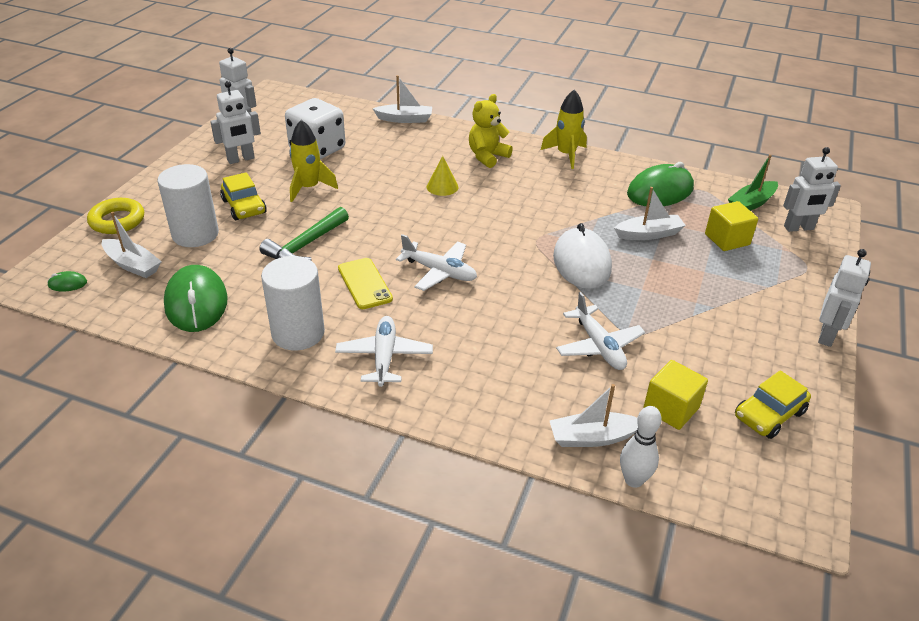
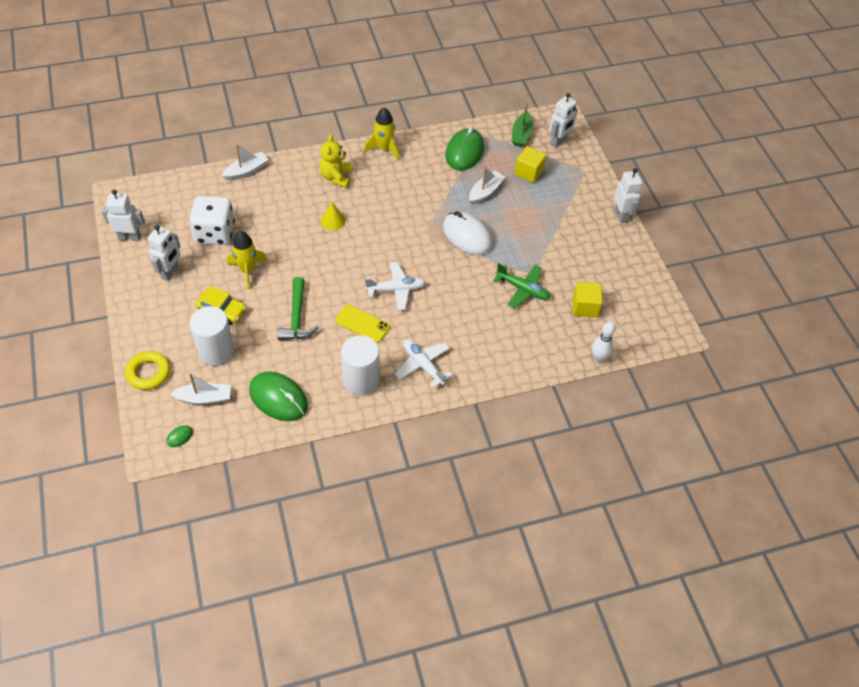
camera: 40 degrees left, 15 degrees up
white boat [550,384,638,447] -> none
white plane [556,292,645,370] -> green plane [493,263,550,308]
yellow car [735,371,811,439] -> none

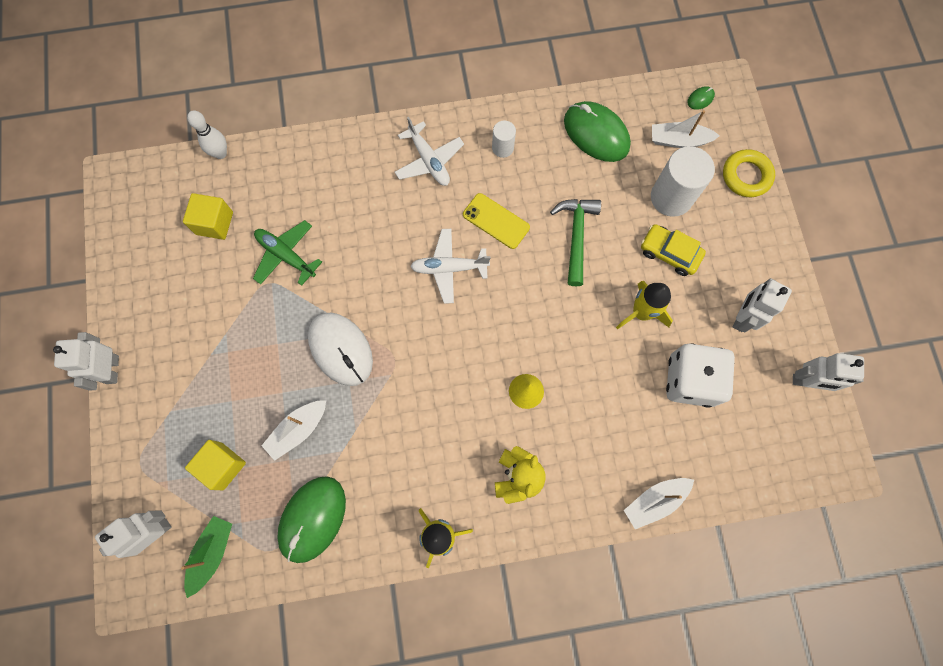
camera: 170 degrees left, 20 degrees up
white cylinder [341,335,379,395] -> white cylinder [492,120,516,158], size x0.53

